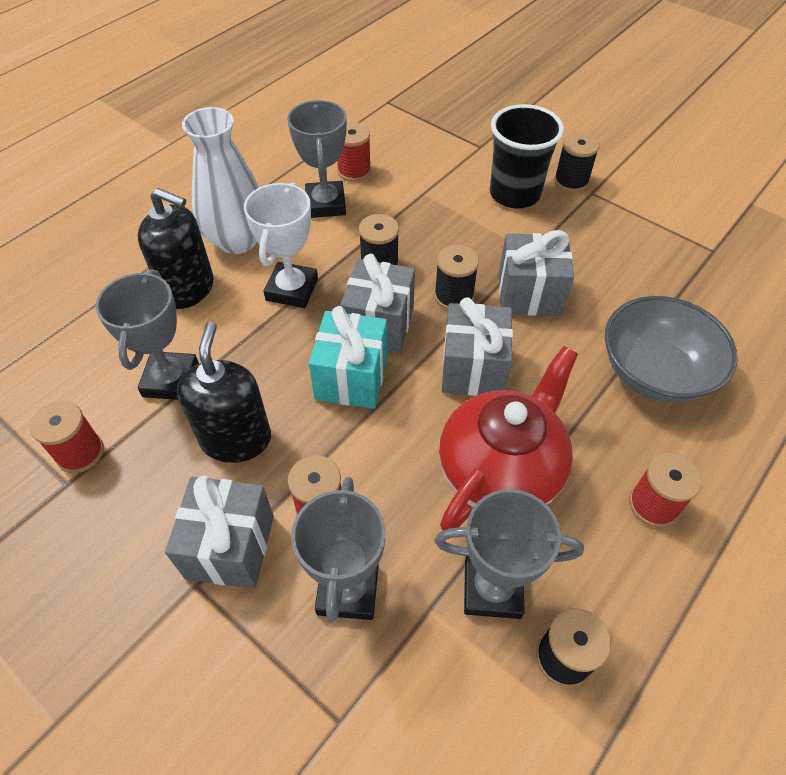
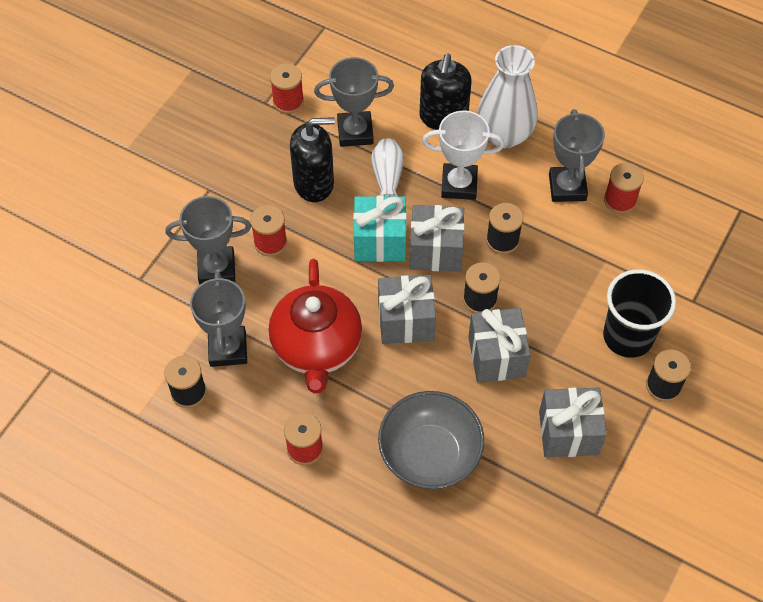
camera: 80 degrees right, 5 degrees up
grey gift [165,476,274,588] -> grey gift moved to [539,388,607,457]
grey trophy [287,100,347,218] -> grey trophy turned 75 degrees counterclockwise [549,109,605,202]
red teapot [439,346,578,531] -> red teapot turned 60 degrees clockwise [268,259,362,393]
none -> white vase [371,138,404,197]

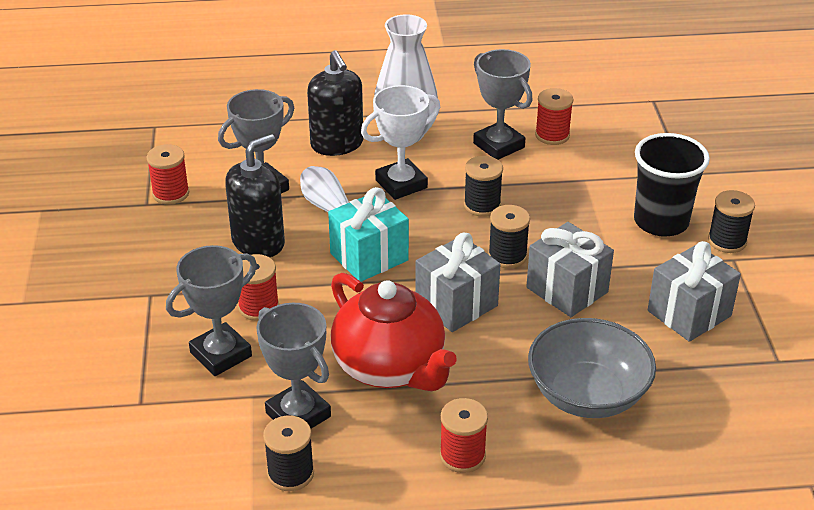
camera: 35 degrees left, 20 degrees down
grey gift [410,205,464,272] -> none

